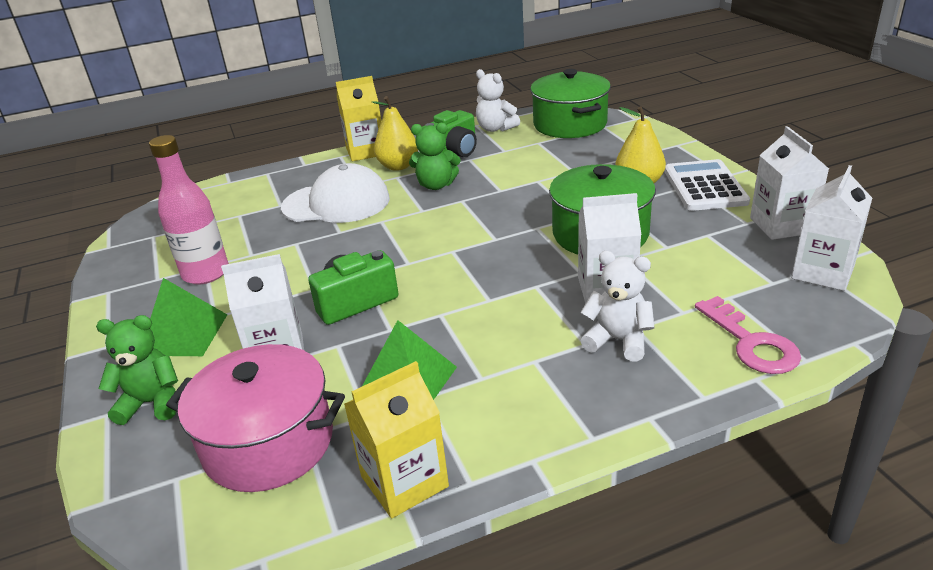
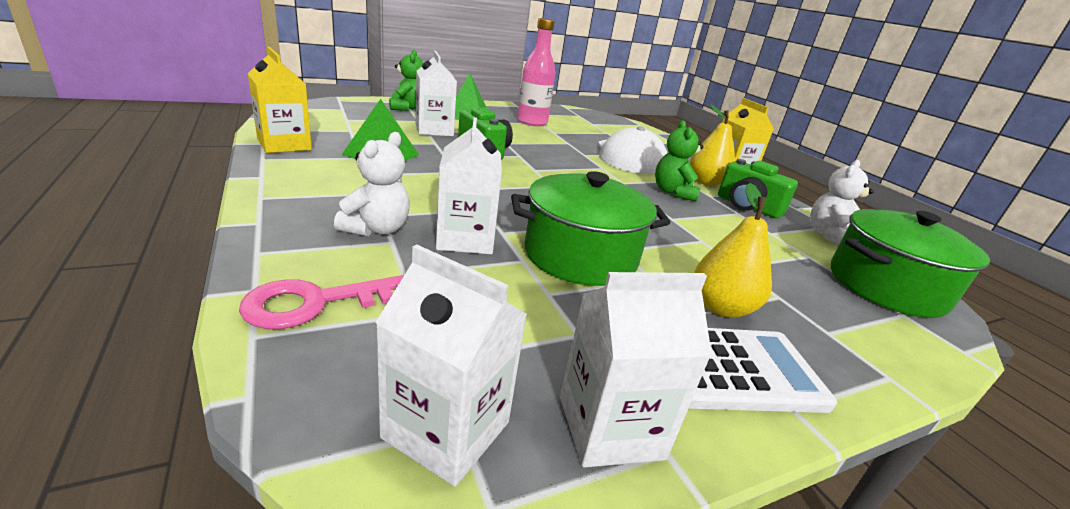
camera: 80 degrees right, 5 degrees down
pink pot [166,344,345,492] -> none

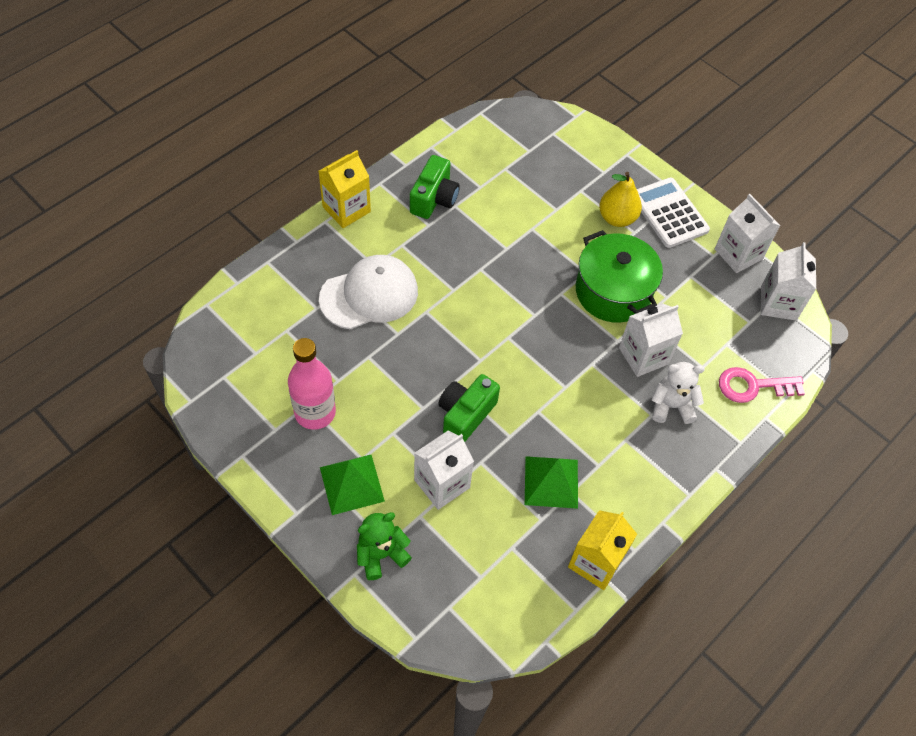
camera: 110 degrees left, 30 degrees up
pink key [239,275,404,329] -> pink key turned 135 degrees clockwise [719,367,805,403]
green teddy bear [655,120,703,201] -> none
yellow pear [690,104,735,186] -> none
white teddy bear [810,160,874,245] -> none
green pot [831,209,990,318] -> none

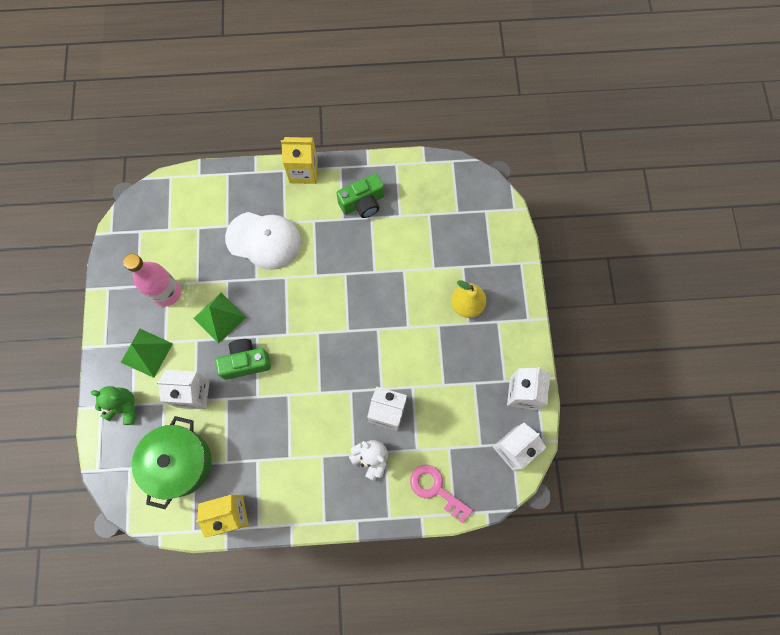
camera: 45 degrees right, 15 degrees up
green pyramid [525,456,578,509] -> green pyramid moved to [193,293,246,344]
green pot [576,230,663,323] -> green pot moved to [132,416,212,509]
white calculator [637,177,710,248] -> none

